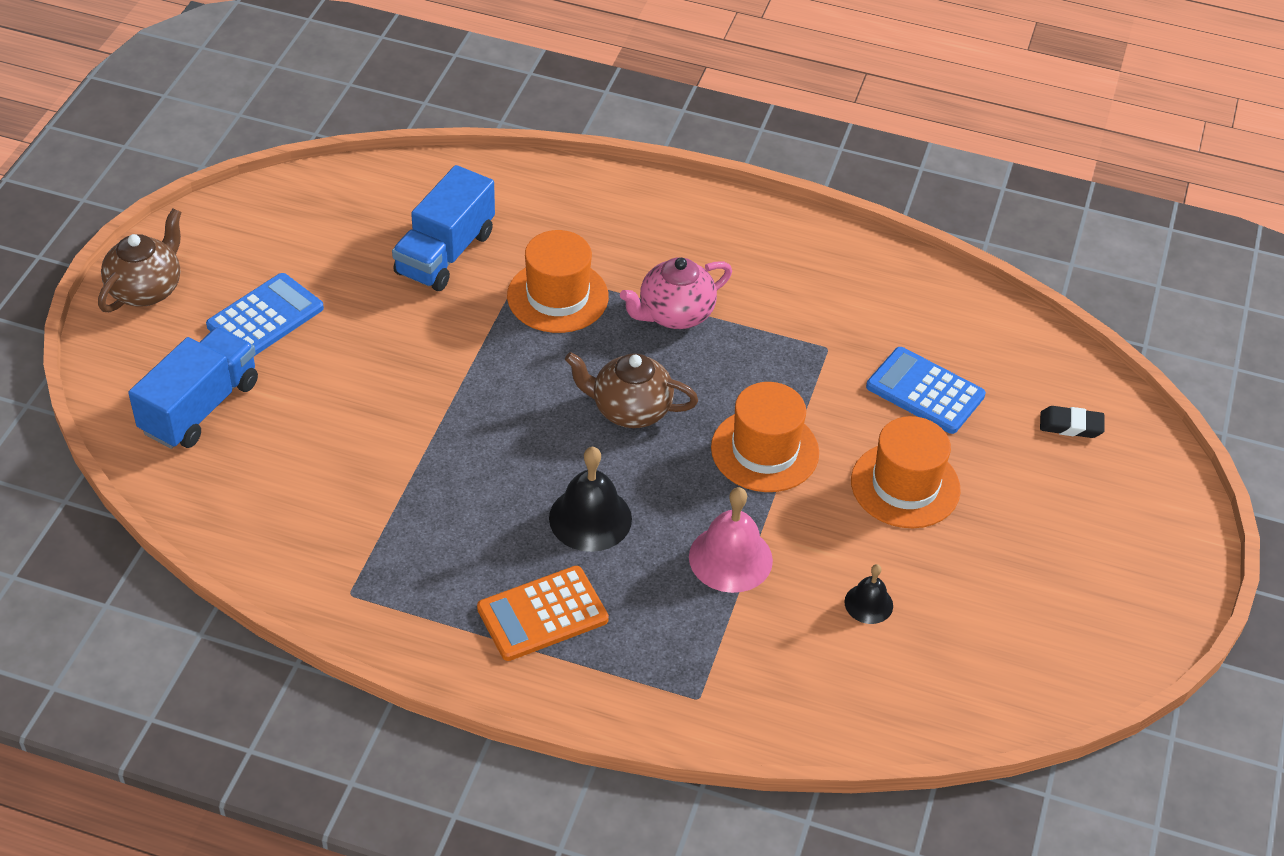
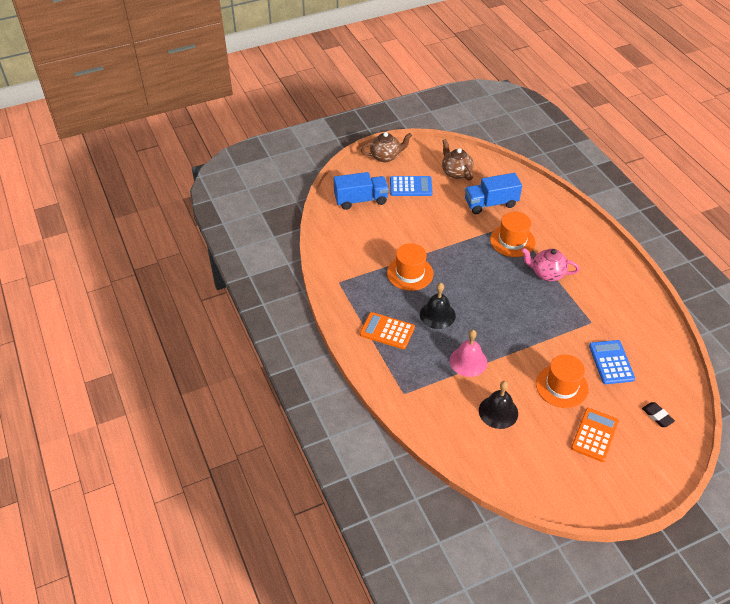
camera: 50 degrees right, 0 degrees up
brown teapot [565,352,698,428] -> brown teapot moved to [442,139,474,181]
orange hat [711,382,819,492] -> orange hat moved to [387,243,434,291]
black bell [844,564,893,624] -> black bell [479,381,518,429], size x1.75
none -> orange calculator [571,408,619,462]

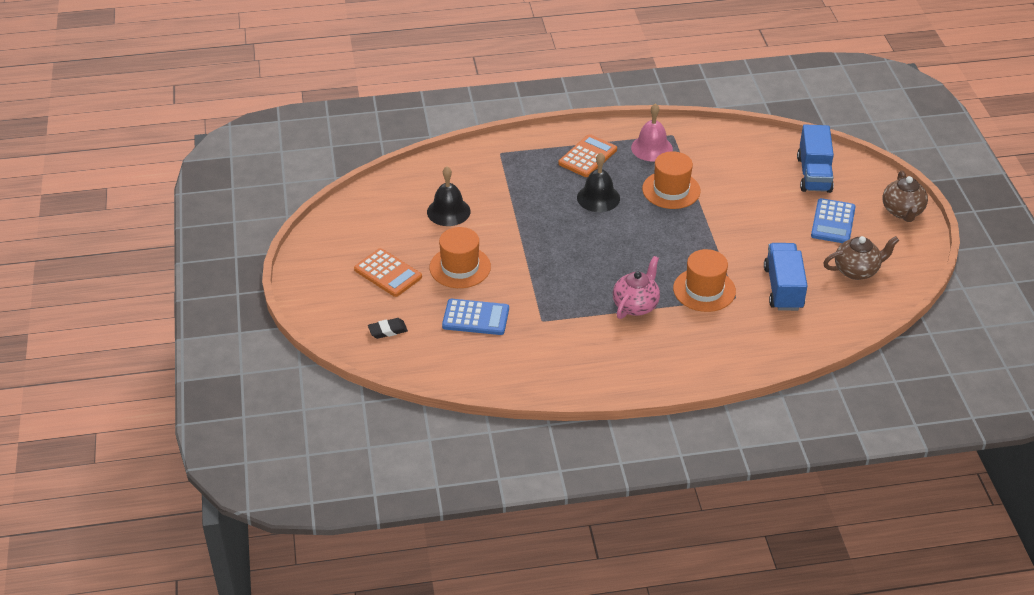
camera: 105 degrees right, 5 degrees down
pink bell [450,330,487,377] -> pink bell moved to [631,103,673,162]

